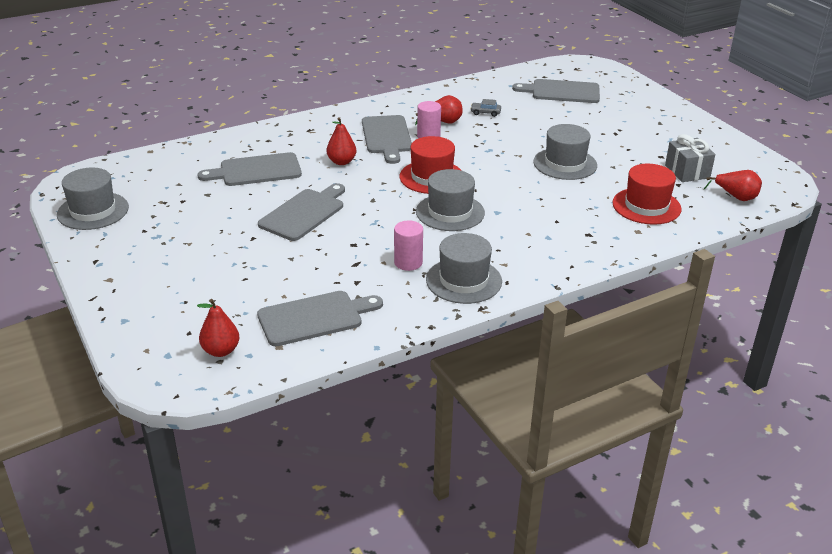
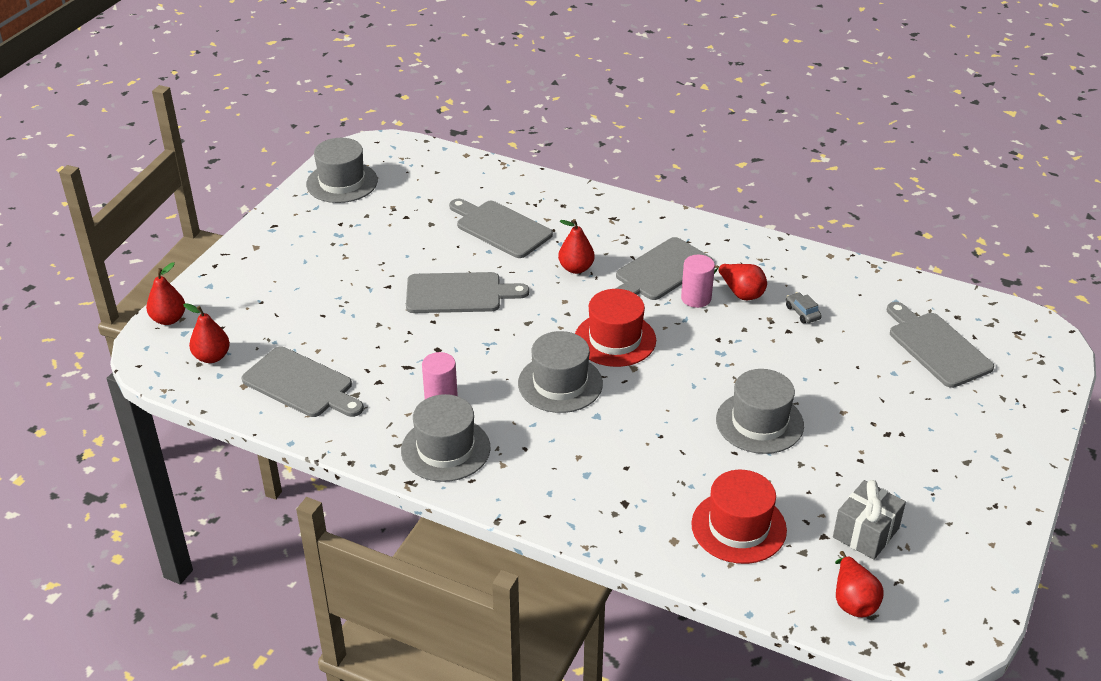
camera: 55 degrees right, 5 degrees up
none -> red pear [146,263,185,325]

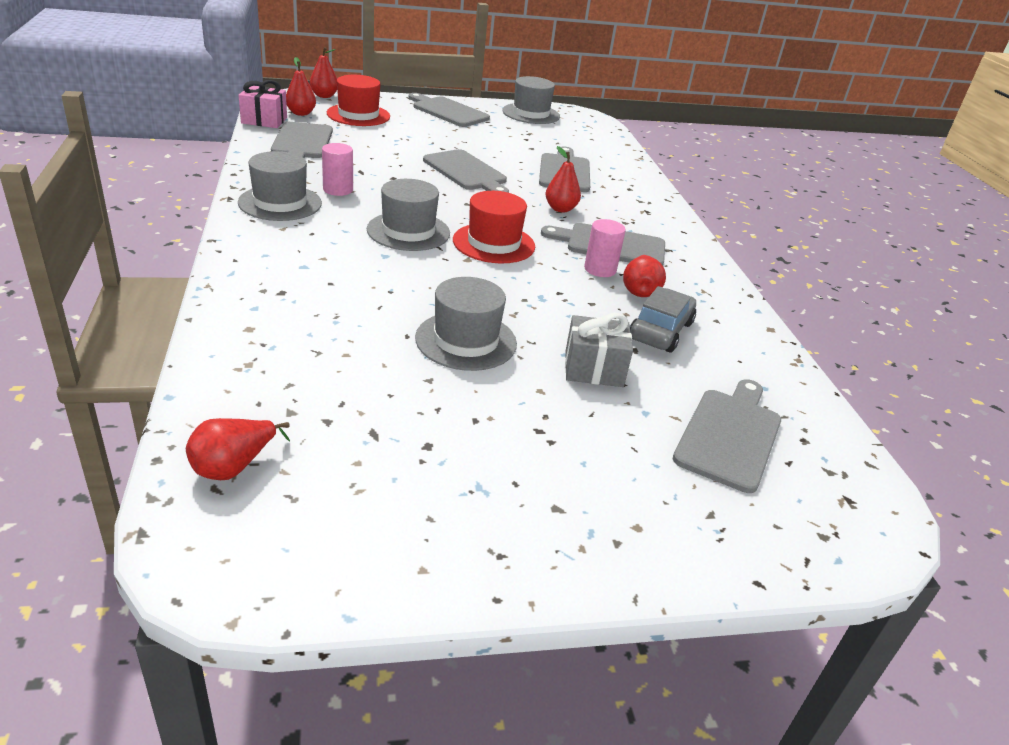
camera: 50 degrees right, 5 degrees down
red hat [691,470,787,564] -> red hat moved to [327,75,390,126]
grey car [786,292,822,323] -> grey car [630,286,696,353], size x1.94
grey gift [833,480,906,560] -> grey gift moved to [565,313,633,387]
none -> pink gift [238,80,287,128]
none -> grey cutting board [408,93,490,127]

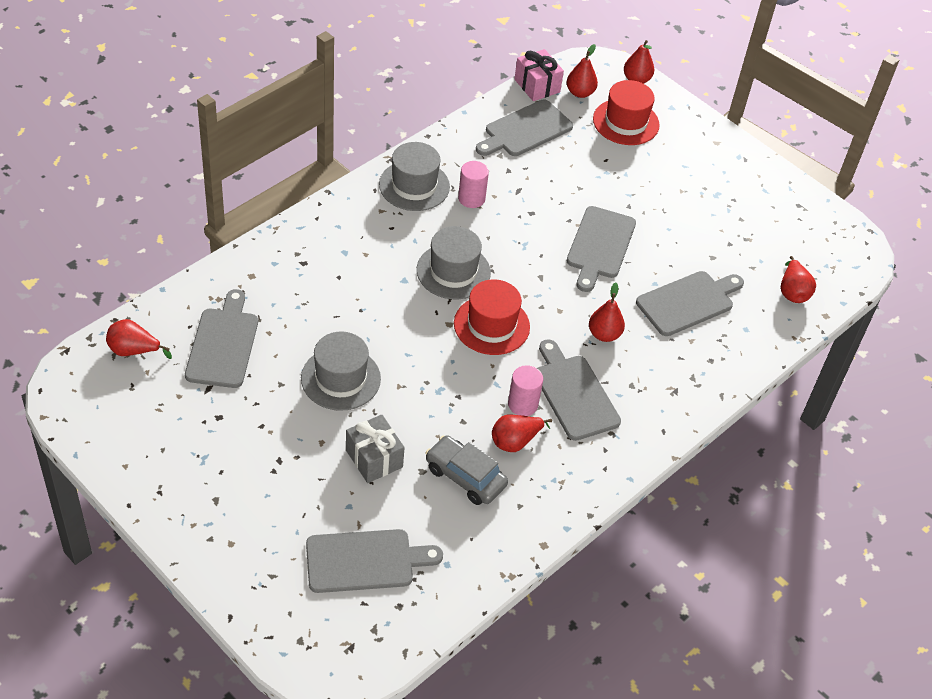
camera: 55 degrees right, 15 degrees up
grey cutting board [408,93,490,127] -> grey cutting board moved to [185,289,258,388]
grey hat [502,76,560,124] -> none
grey car [630,286,696,353] -> grey car turned 135 degrees counterclockwise [425,435,508,505]
none -> red pear [781,256,816,303]

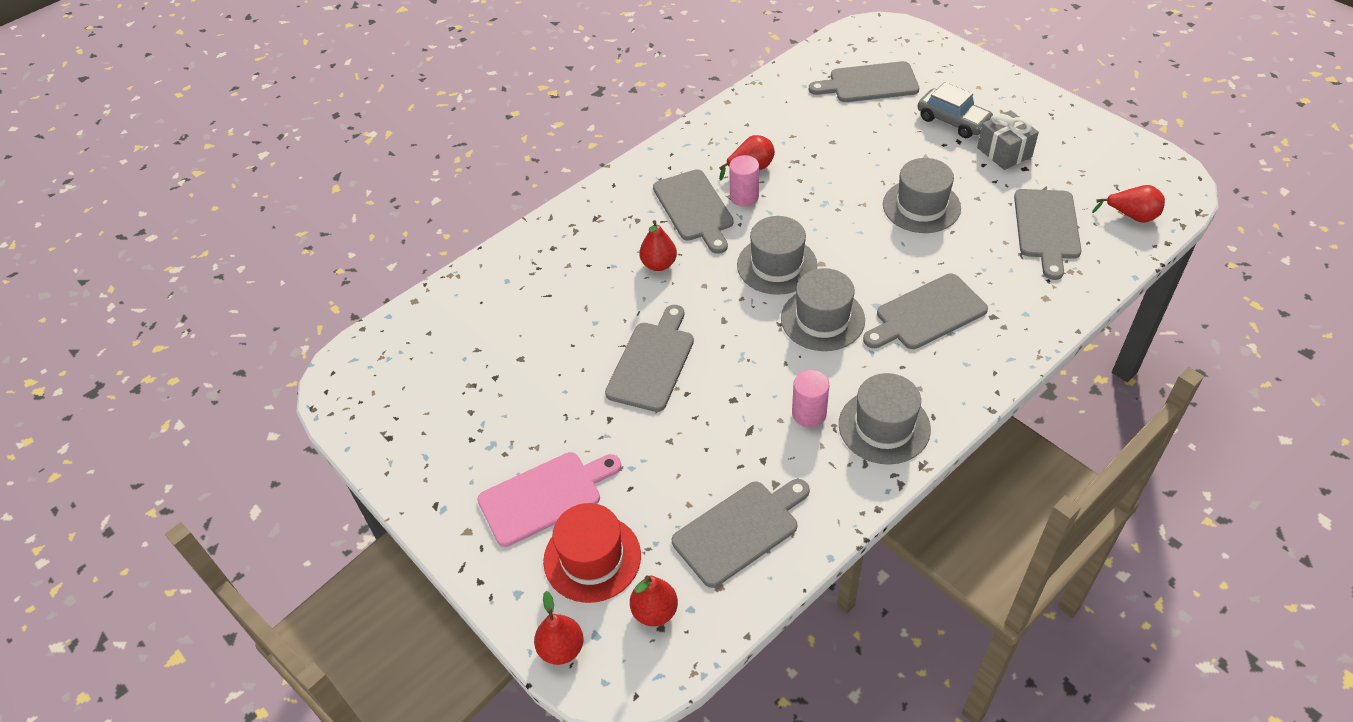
camera: 170 degrees left, 0 degrees up
grey gift [346,415,405,483] -> grey gift moved to [977,110,1039,170]
grey car [425,435,508,505] -> grey car moved to [917,82,993,138]
red hat [454,279,530,355] -> grey hat [737,216,817,295]
pink gift [515,49,564,101] -> none
grey cutting board [636,271,744,336] -> grey cutting board moved to [863,274,988,349]
red pear [781,256,816,303] -> none
none -> pink cutting board [477,452,621,547]

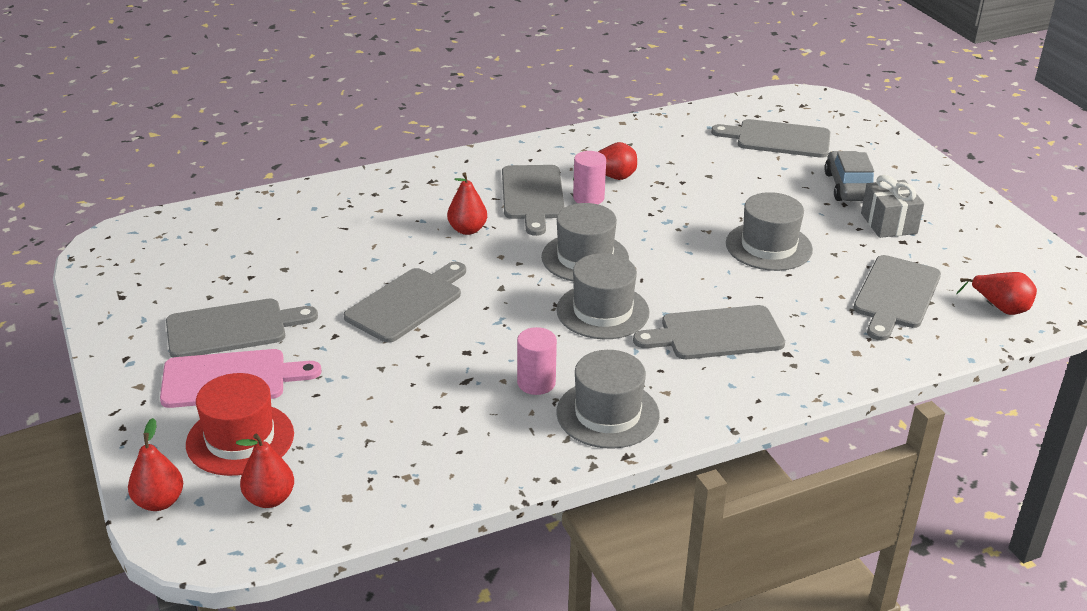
camera: 15 degrees right, 15 degrees down
grey cutting board [672,479,810,588] -> grey cutting board moved to [166,299,318,358]
grey car [917,82,993,138] -> grey car turned 150 degrees counterclockwise [824,151,874,201]

